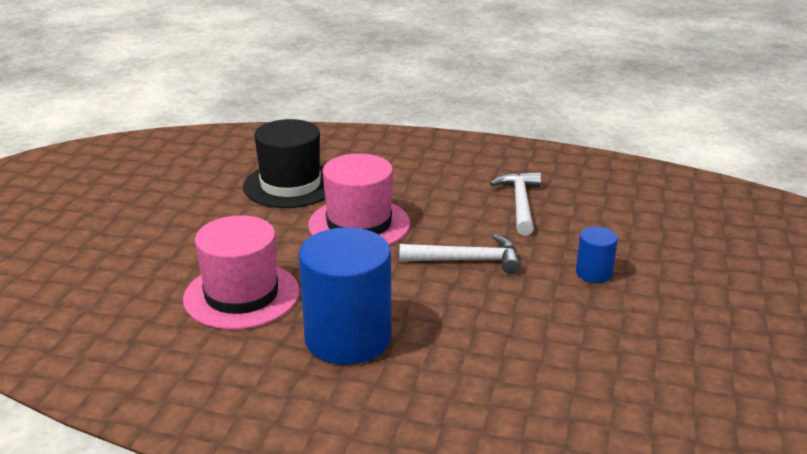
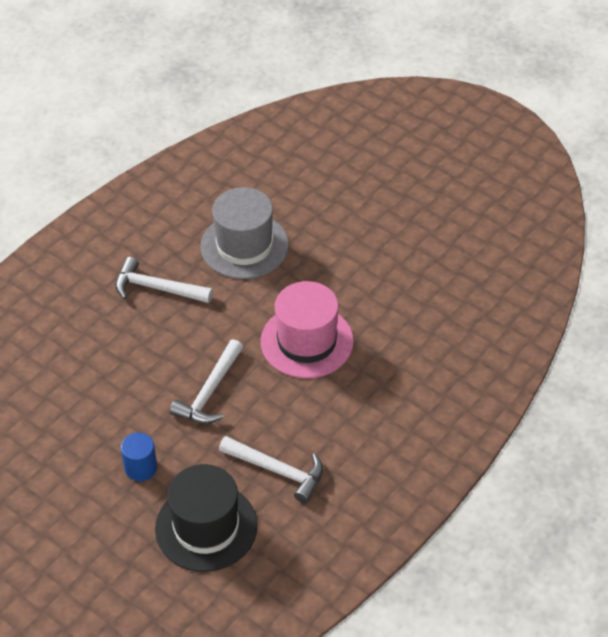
camera: 115 degrees right, 20 degrees up
pink hat [183,215,299,330] -> grey hat [201,187,289,279]
black hat [243,119,325,208] -> black hat moved to [155,464,257,572]
blue cylinder [299,227,392,365] -> white hammer [115,257,213,303]

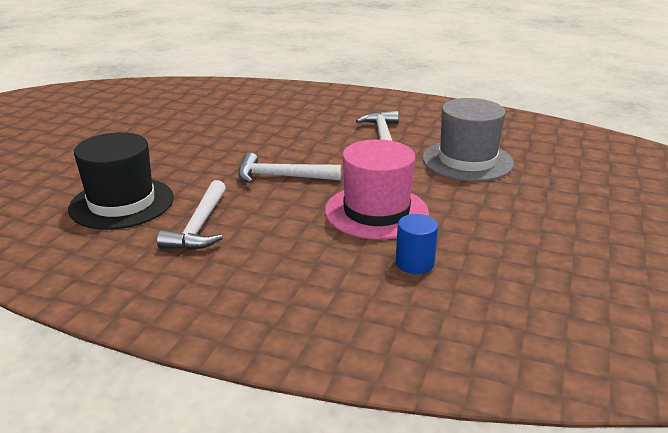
camera: 70 degrees right, 20 degrees down
blue cylinder [121,433,157,481] -> blue cylinder moved to [396,214,438,274]

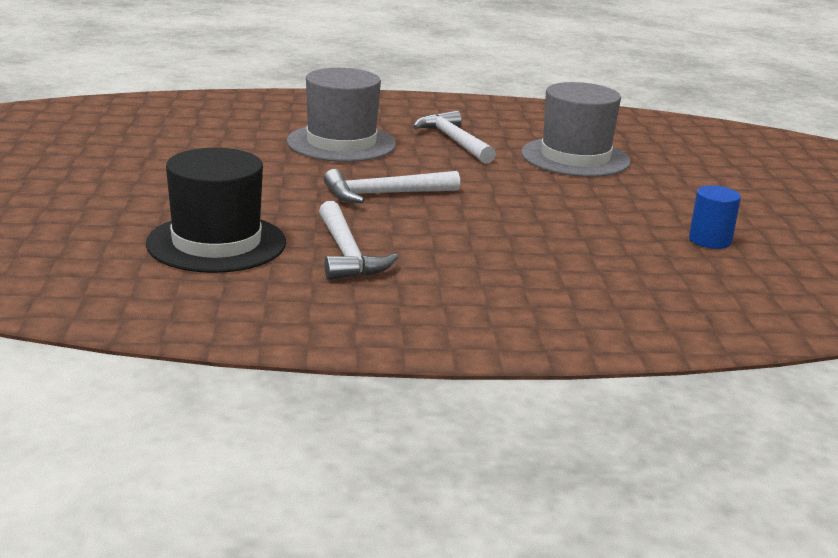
camera: 25 degrees left, 5 degrees down
pink hat [325,139,429,240] -> none
blue cylinder [396,214,438,274] -> blue cylinder moved to [689,186,741,249]
none -> grey hat [287,68,396,162]

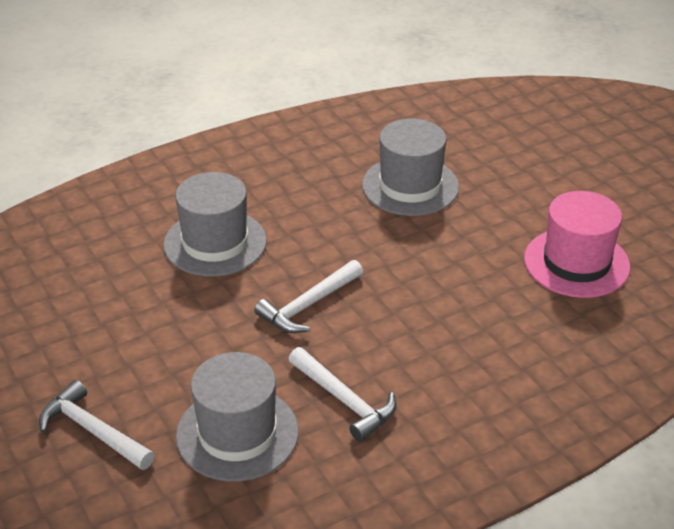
camera: 25 degrees left, 15 degrees up
black hat [146,148,286,273] -> grey hat [176,352,299,482]
white hammer [413,111,496,164] -> white hammer moved to [39,380,155,470]
blue cylinder [689,186,741,249] -> pink hat [524,191,630,298]

